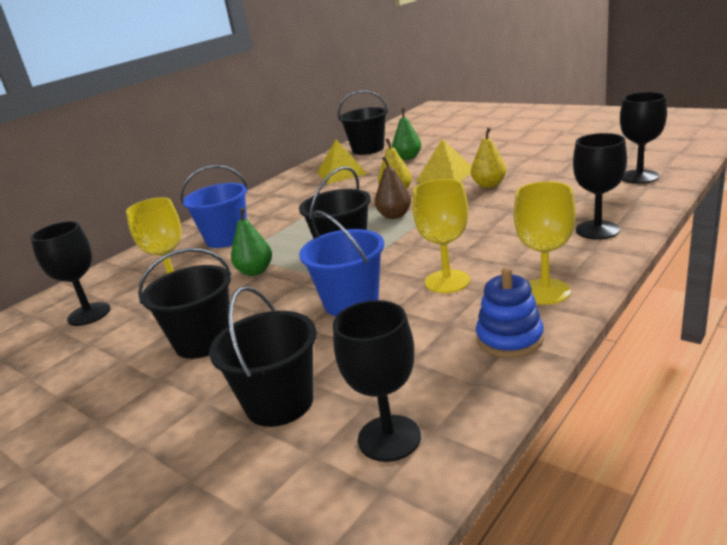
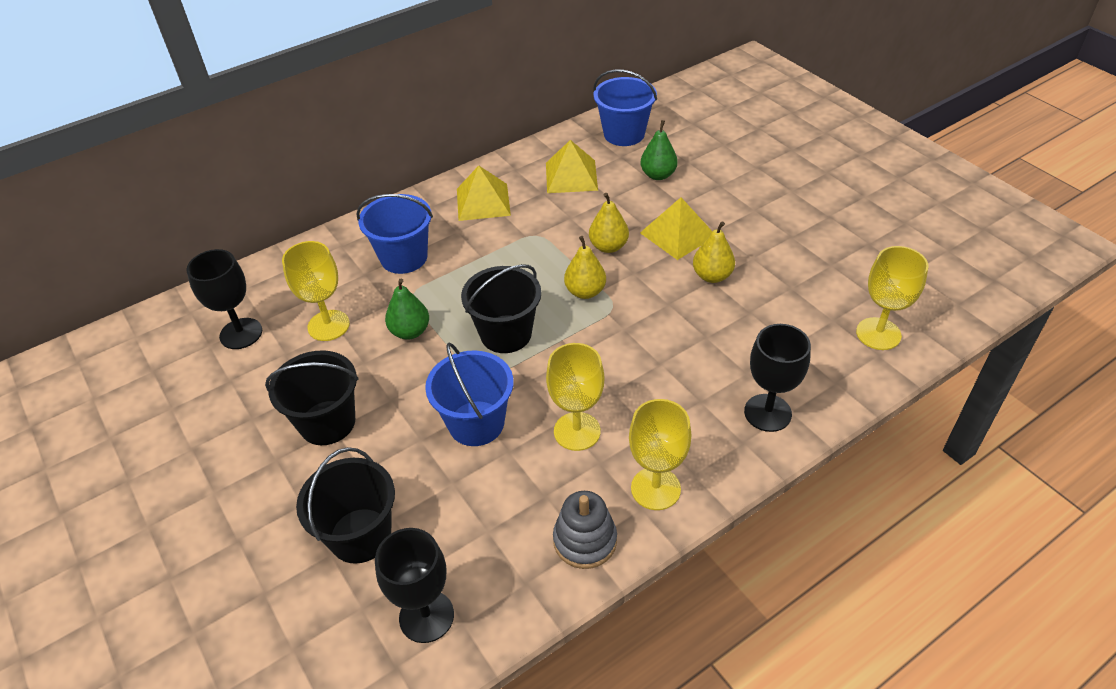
camera: 15 degrees right, 20 degrees up
black bucket [338,90,388,155] -> blue bucket [593,69,657,146]
brown pear [375,157,411,219] -> yellow pear [564,236,606,299]
blue stacking toy [476,267,544,358] -> grey stacking toy [553,491,617,569]
black goblet [620,92,667,184] -> yellow goblet [856,246,929,350]
none -> yellow pyramid [457,165,511,221]

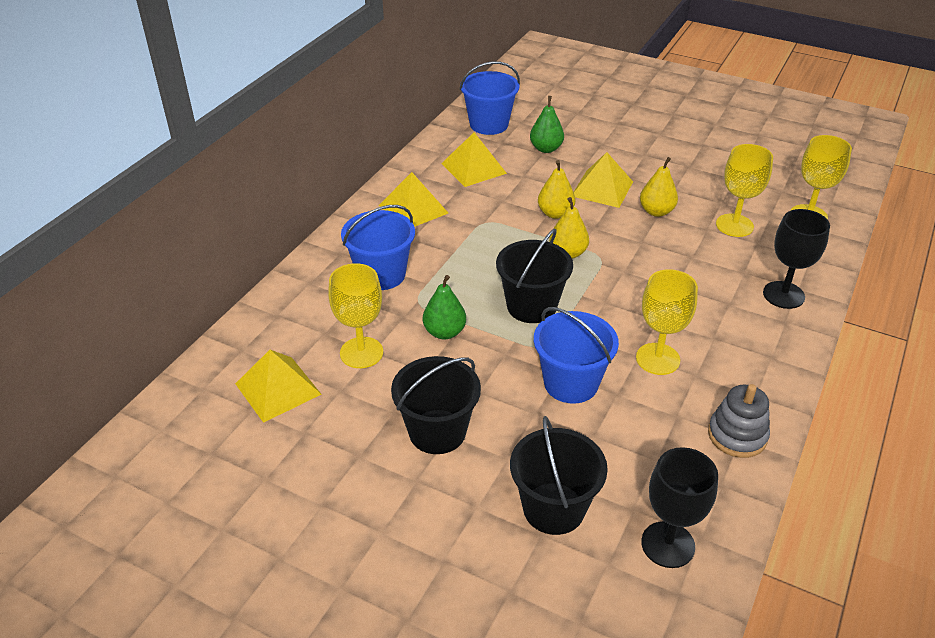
camera: 30 degrees left, 5 degrees down
black goblet [186,249,262,349] -> yellow pyramid [235,350,322,423]
yellow goblet [629,399,691,510] -> yellow goblet moved to [716,144,773,237]

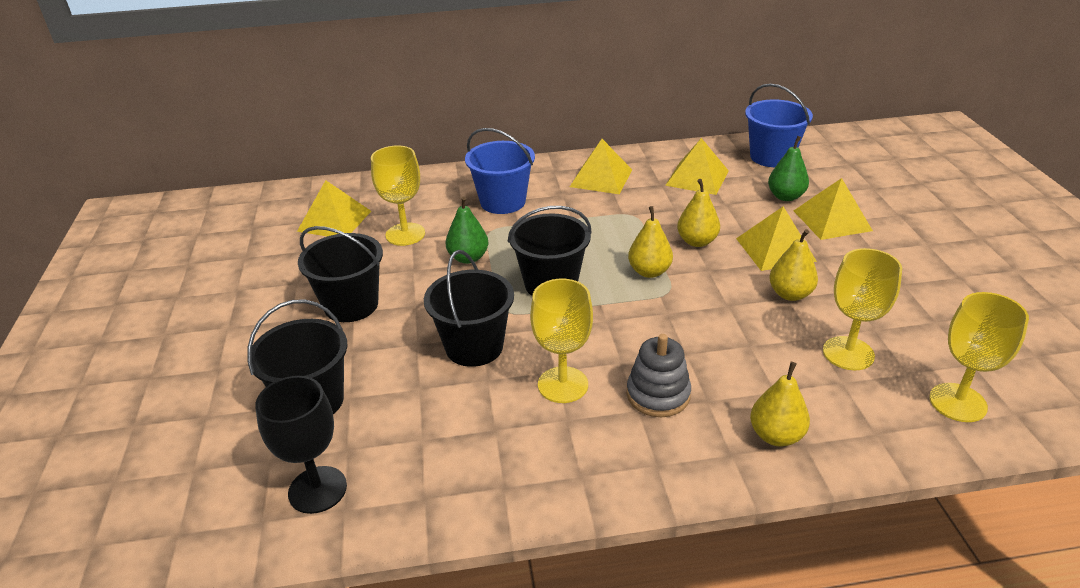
camera: 55 degrees right, 5 degrees down
blue bucket [534,307,619,404] -> black bucket [424,250,514,367]
grey stacking toy [708,384,770,458] -> grey stacking toy moved to [627,334,691,417]
black goblet [763,209,830,309] -> yellow pear [750,362,810,447]
none -> yellow pyramid [793,178,873,240]

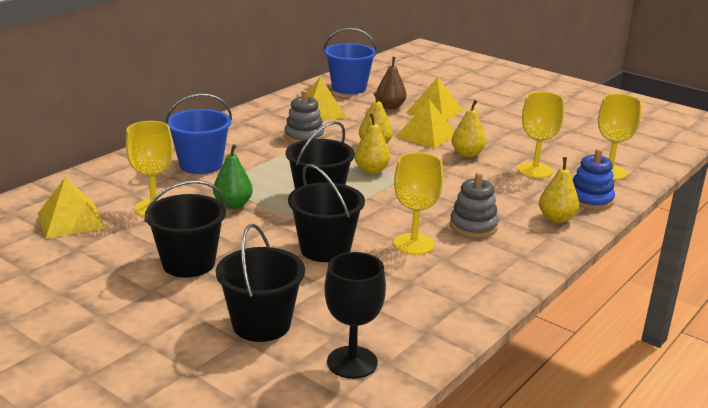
camera: 45 degrees left, 10 degrees down
yellow pyramid [570,139,632,194] -> none
green pear [768,136,809,201] -> brown pear [376,57,407,110]
none -> grey stacking toy [285,90,324,143]
none -> blue stacking toy [573,149,615,210]

